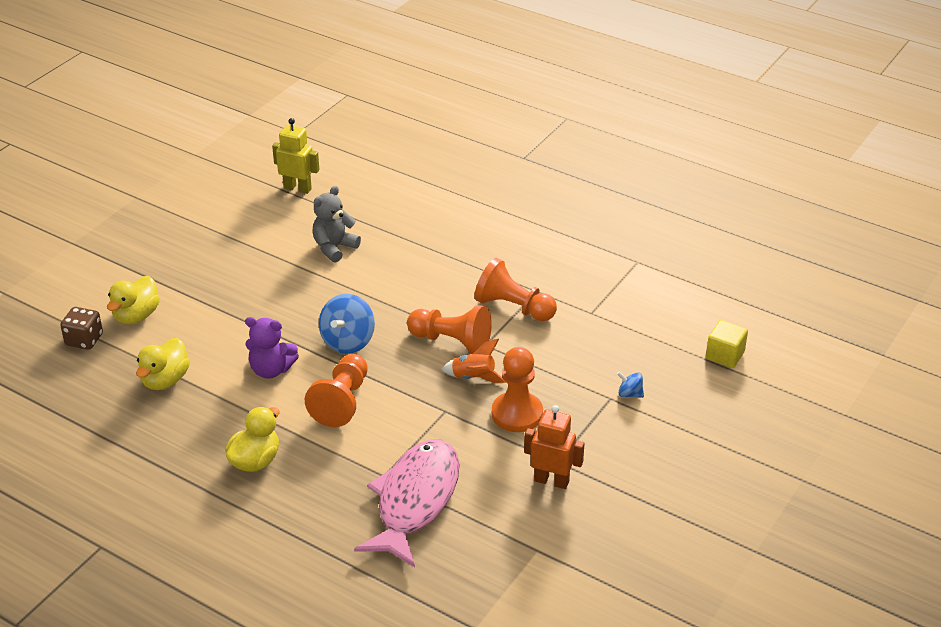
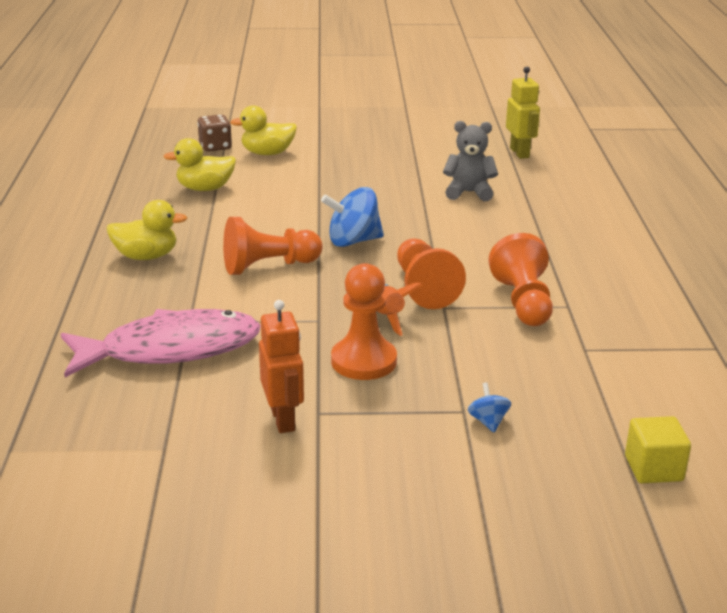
camera: 55 degrees right, 10 degrees down
purple teddy bear [245,317,299,379] -> none

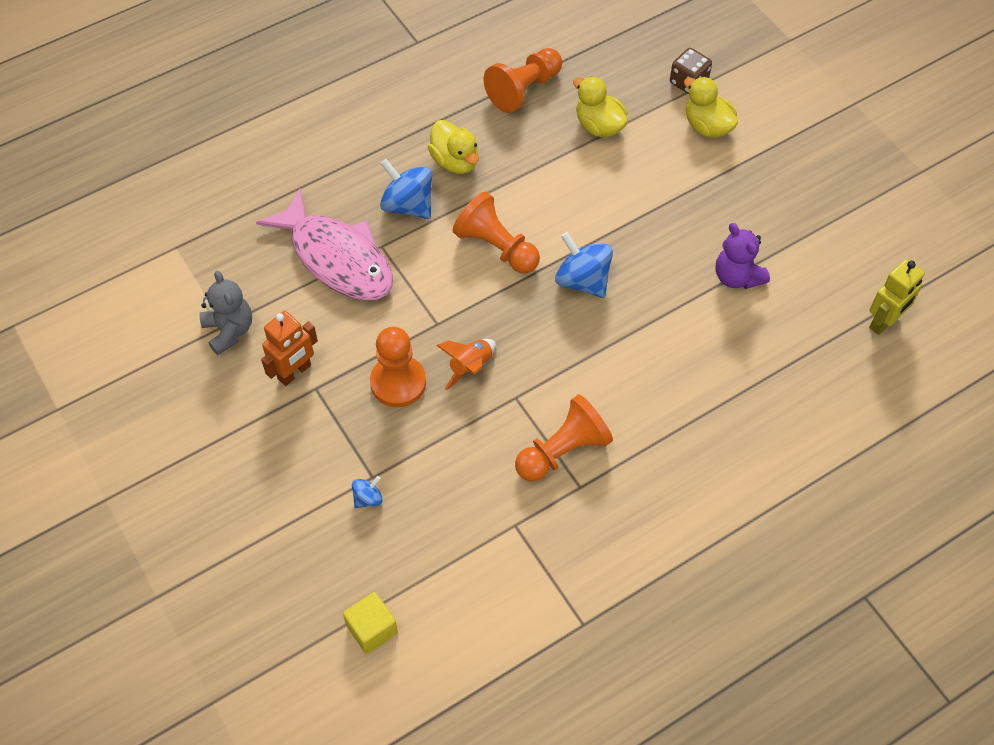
camera: 60 degrees right, 30 degrees up
orange pawn [397,238,466,309] -> orange pawn moved to [483,48,562,113]
grey teddy bear [443,121,498,201] -> grey teddy bear moved to [199,271,252,355]
none -> blue spinning top [380,159,432,219]
none -> purple teddy bear [715,223,770,289]

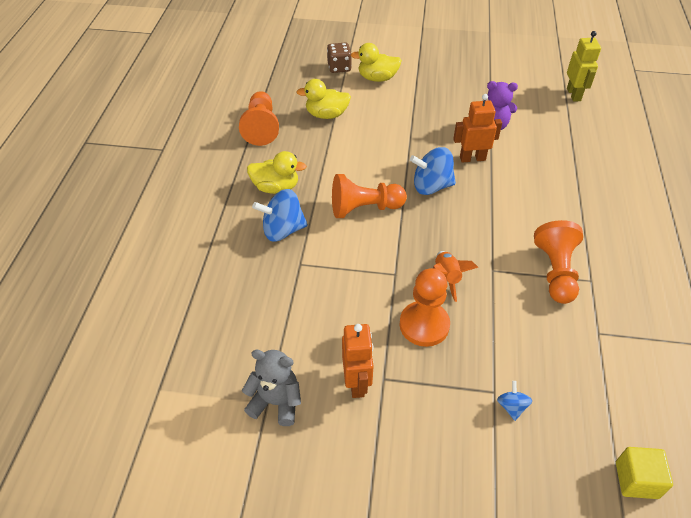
camera: 50 degrees left, 10 degrees down
pink fish [256,188,393,300] -> none
none -> orange robot [453,94,502,163]

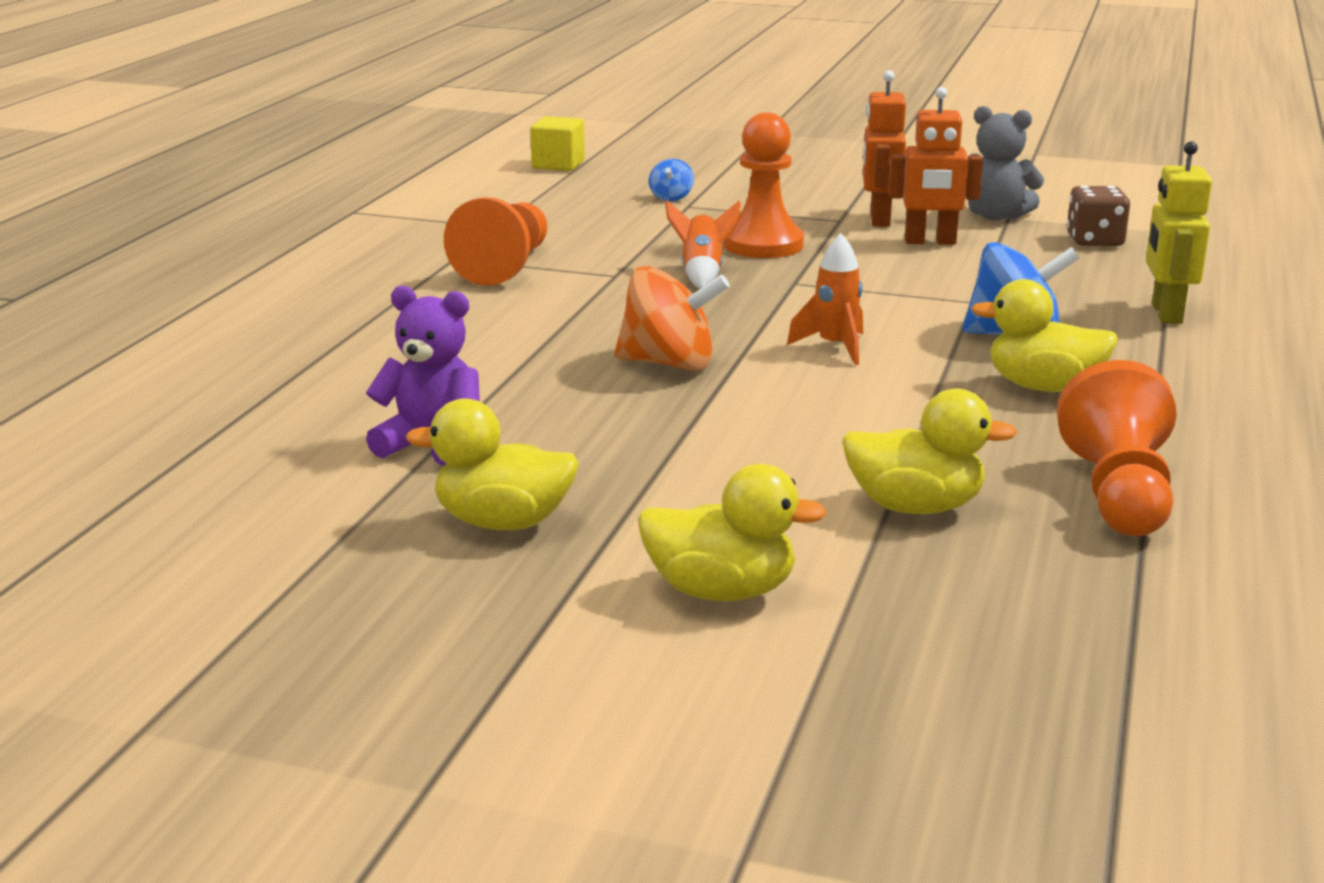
camera: 170 degrees left, 25 degrees down
brown dice [327,42,352,73] -> brown dice moved to [1067,186,1130,246]
orange pawn [332,174,407,218] -> orange rocket [787,233,863,365]
blue spinning top [410,147,456,195] -> orange spinning top [614,266,730,371]
orange robot [453,94,502,163] -> orange robot moved to [889,87,983,245]
yellow robot [567,31,601,102] -> yellow robot moved to [1146,141,1212,324]
none -> yellow duck [406,398,579,530]

